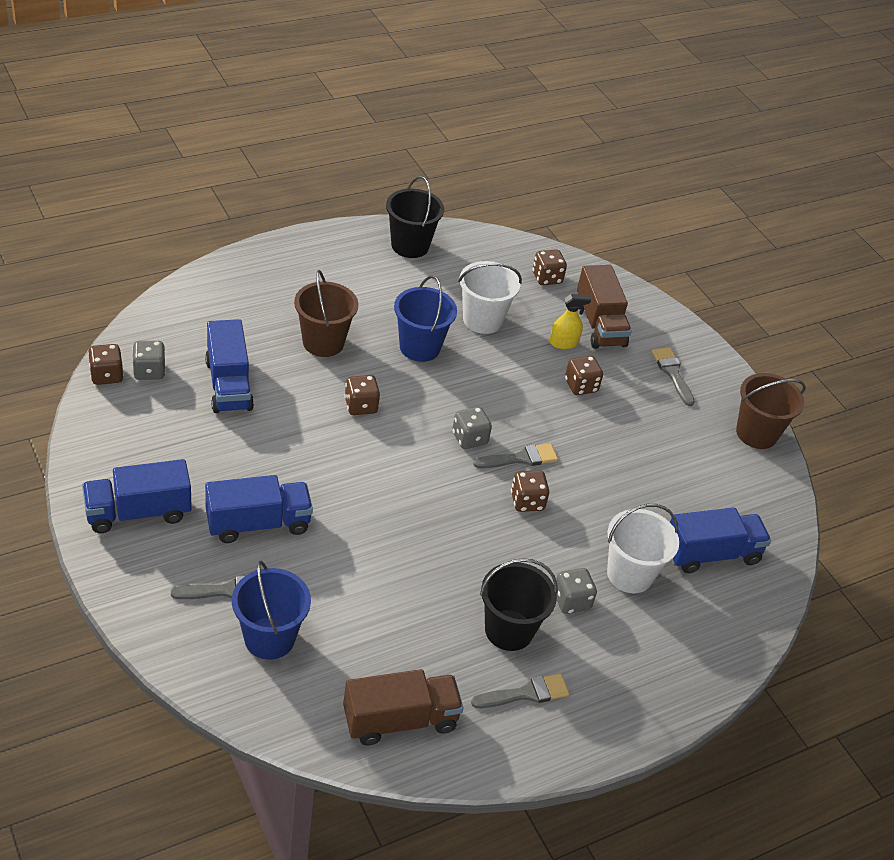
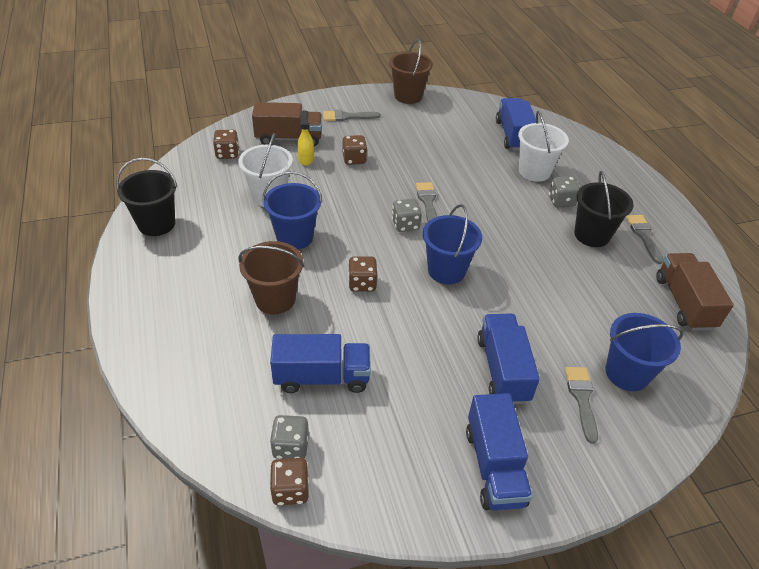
camera: 75 degrees left, 0 degrees up
brown dice [511,470,549,512] -> none
none -> blue bucket [423,204,482,284]

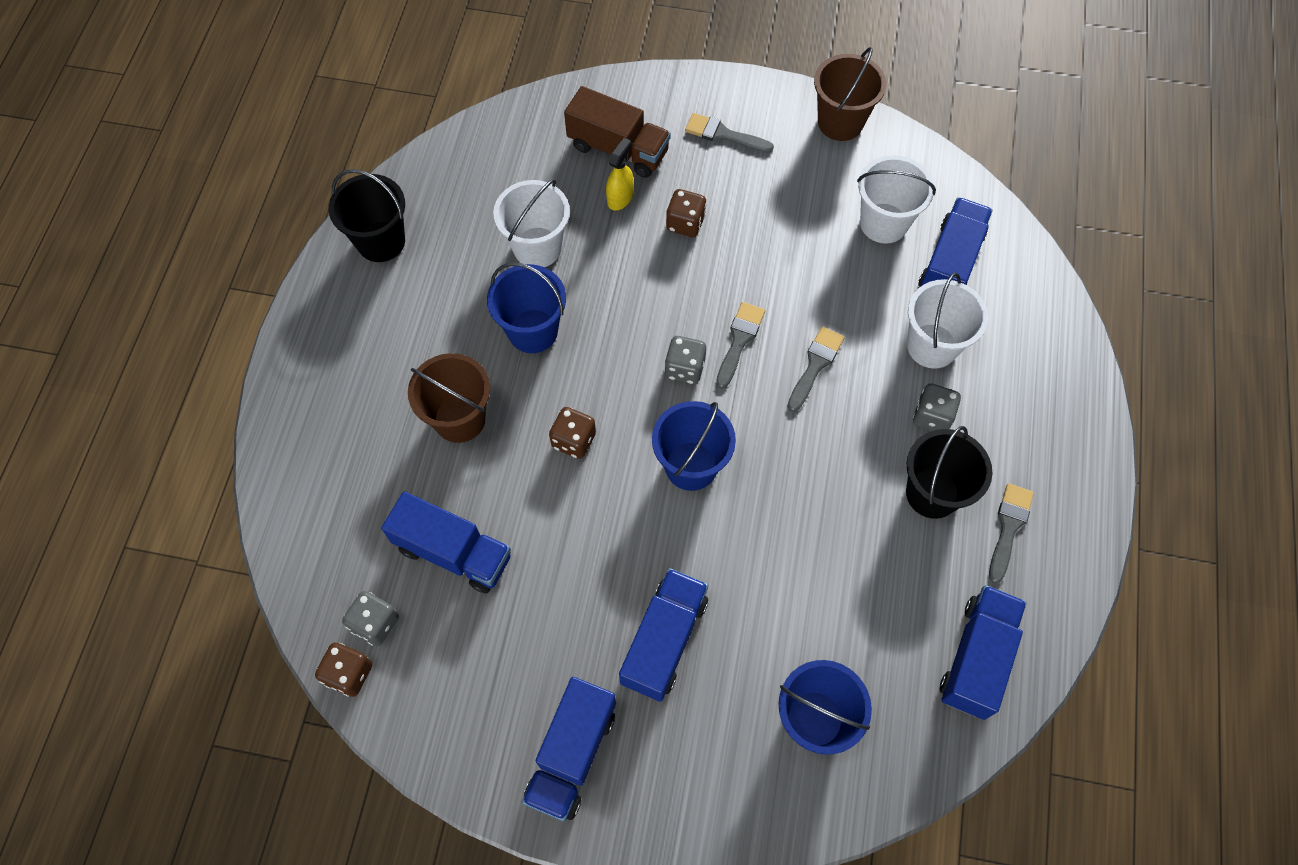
camera: 30 degrees right, 20 degrees up
brown dice [213,130,239,159] -> none
grey brush [565,367,598,444] -> grey brush moved to [787,327,844,412]
brown truck [656,253,734,331] -> blue truck [940,585,1027,720]
none -> white bucket [857,155,936,244]

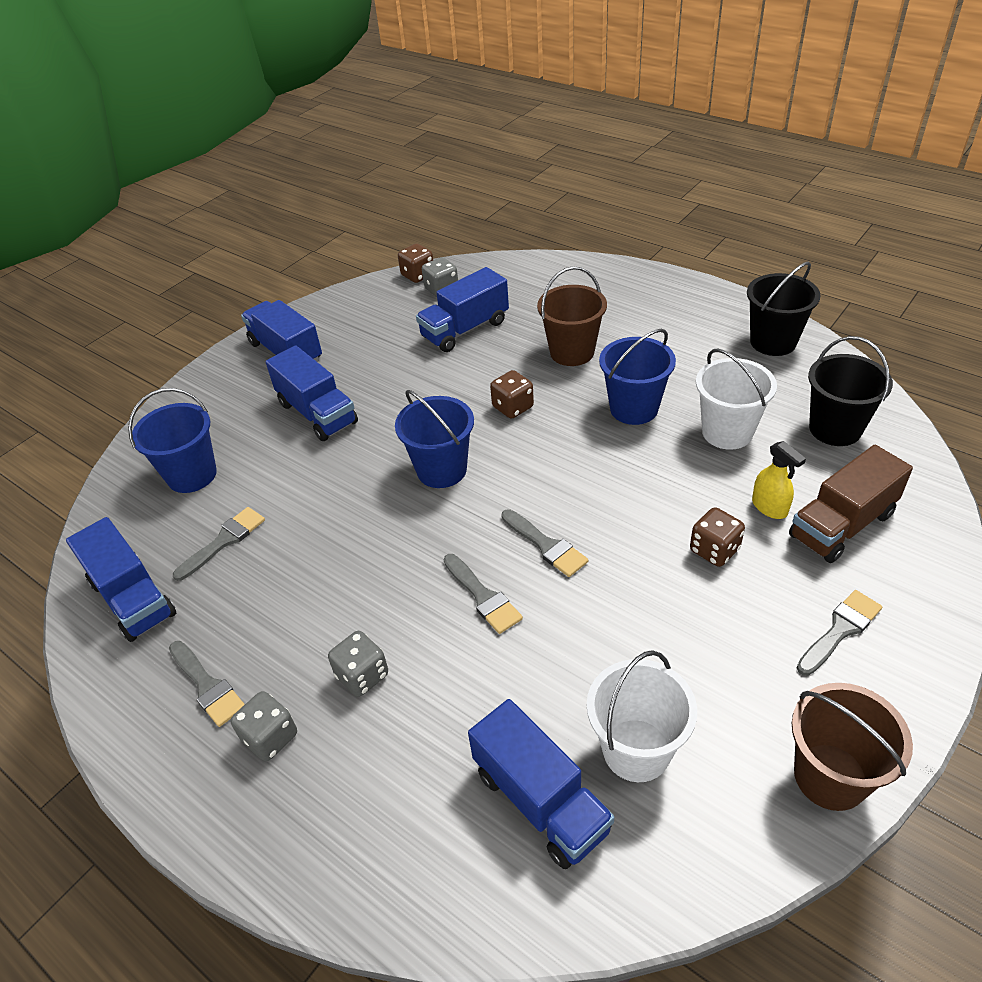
camera: 120 degrees right, 20 degrees down
grey dice [664,336,706,384] -> grey dice moved to [231,691,297,761]
black bucket [906,426,992,519] -> black bucket moved to [808,336,893,446]
white bucket [907,273,988,369] -> none
none -> grey brush [173,507,265,581]

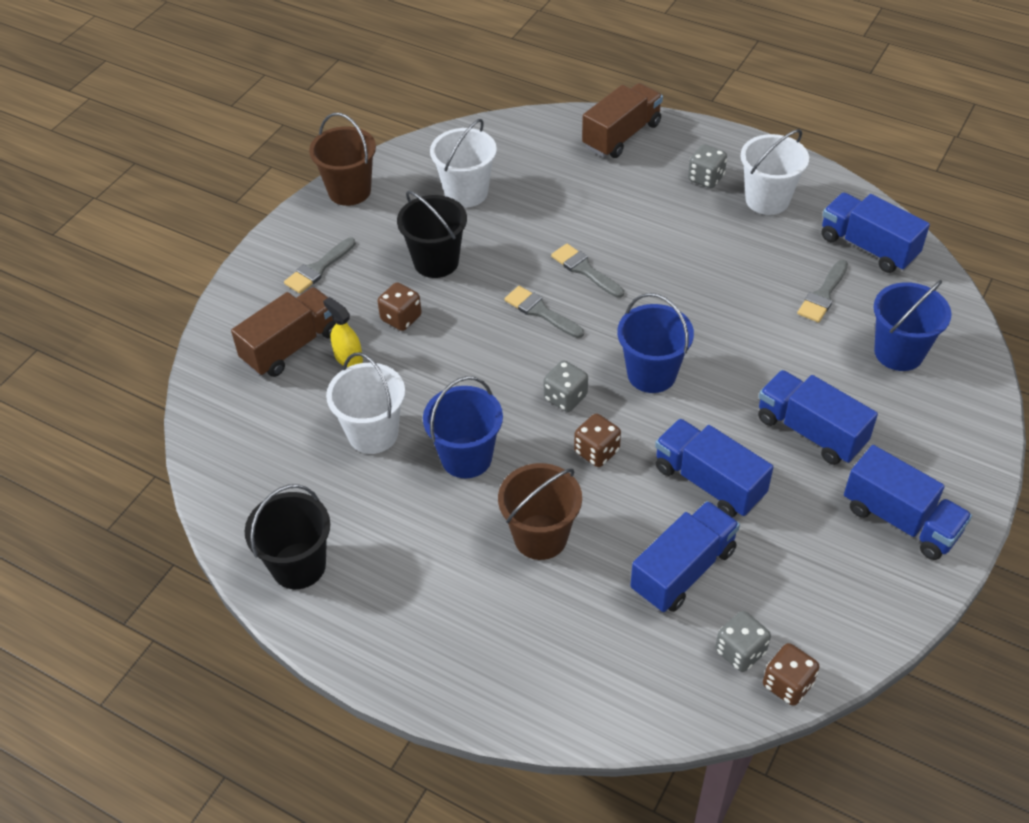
camera: 170 degrees right, 5 degrees up
grey brush [169,641,245,727] -> white bucket [741,129,809,215]
grey dice [328,631,388,697] -> grey dice moved to [544,360,588,412]
blue truck [468,699,615,869] -> blue truck moved to [655,419,773,517]
black bucket [808,336,893,446] -> black bucket moved to [397,191,467,278]
none -> brown truck [582,83,663,158]

